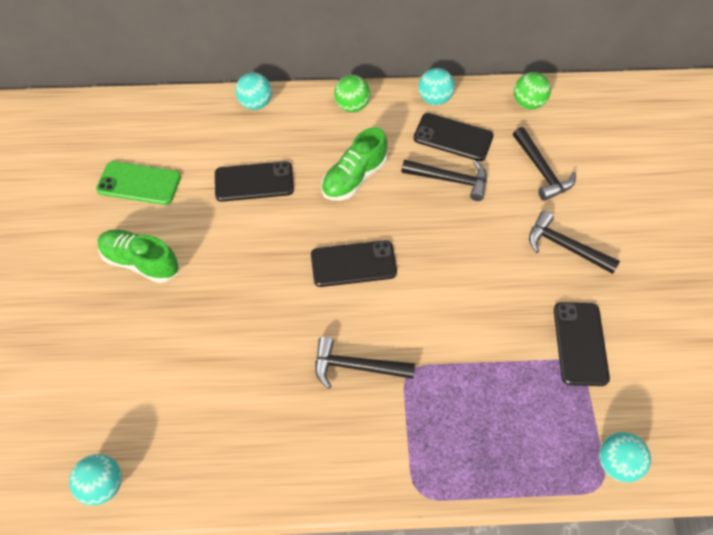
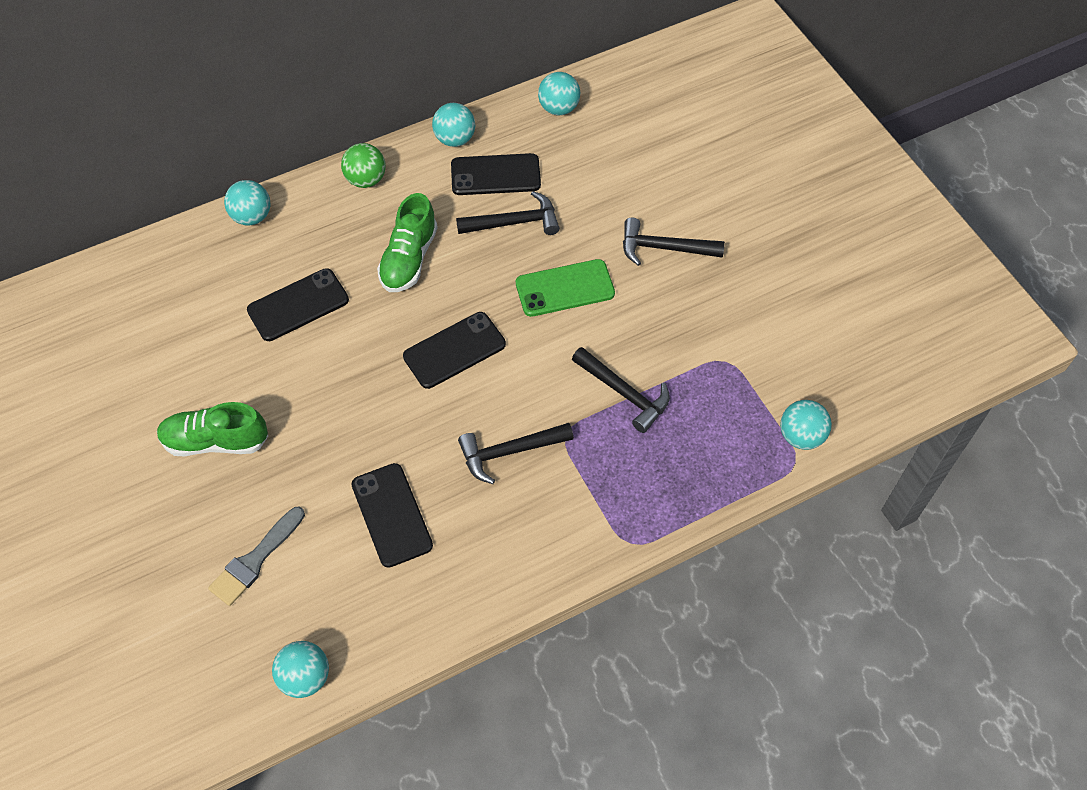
camera: 25 degrees left, 0 degrees up
green phone [96,161,181,205] -> green phone moved to [516,259,615,317]
black hammer [513,127,576,201] -> black hammer moved to [572,347,670,433]
green ball [514,72,551,110] -> turquoise ball [538,72,580,115]
black phone [554,302,610,386] -> black phone moved to [351,463,433,568]
none -> grey brush [208,507,305,606]

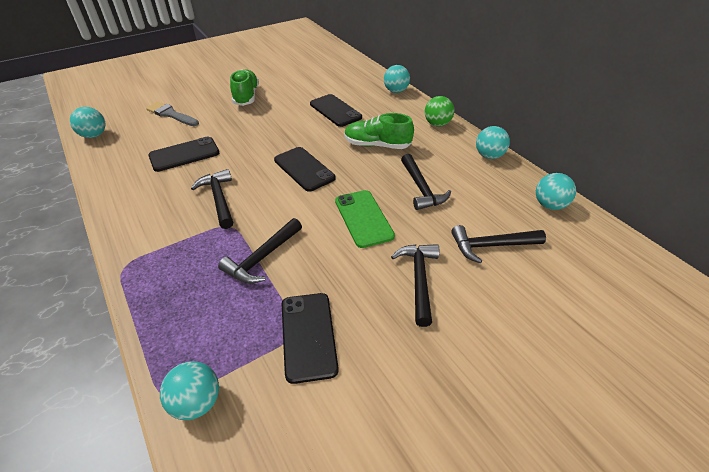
camera: 85 degrees right, 15 degrees down
black phone [451,153,541,195] -> black phone moved to [282,293,339,384]
none -> black hammer [451,225,546,264]

